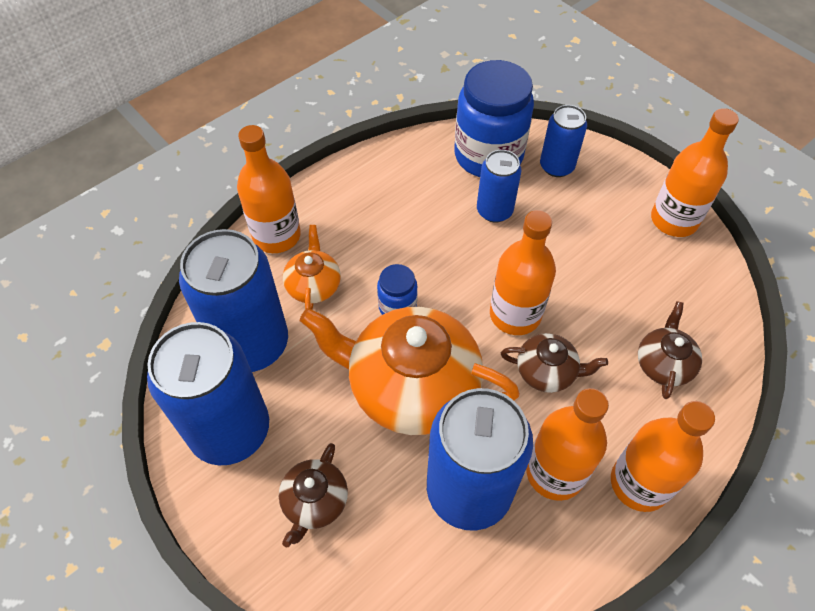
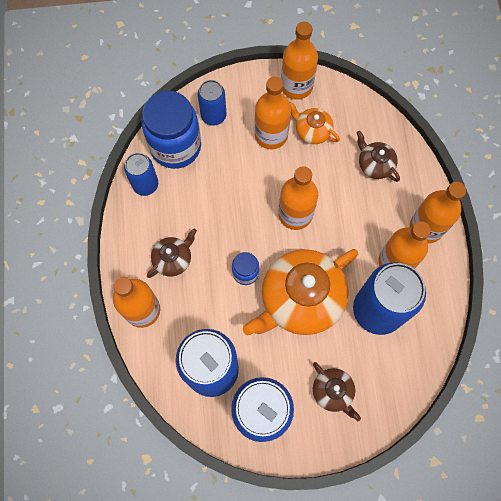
camera: 55 degrees left, 15 degrees up
orange teapot [283,225,341,310] -> orange teapot moved to [289,102,340,144]
blue can [477,150,522,223] -> blue can moved to [124,153,158,196]
brown teapot [501,333,608,393] -> brown teapot moved to [147,228,197,278]
none -> orange bottle [255,77,291,149]

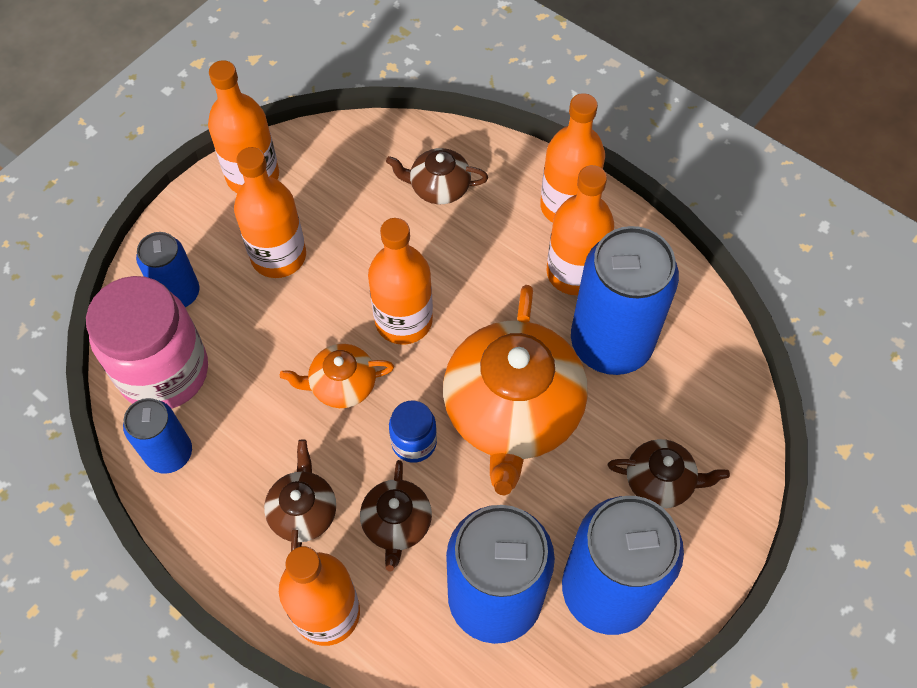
camera: 45 degrees left, 10 degrees down
blue jar [142,91,201,169] -> pink jar [86,276,208,409]
orange teapot [289,102,340,144] -> orange teapot moved to [280,344,394,408]
none -> brown teapot [360,460,432,571]

